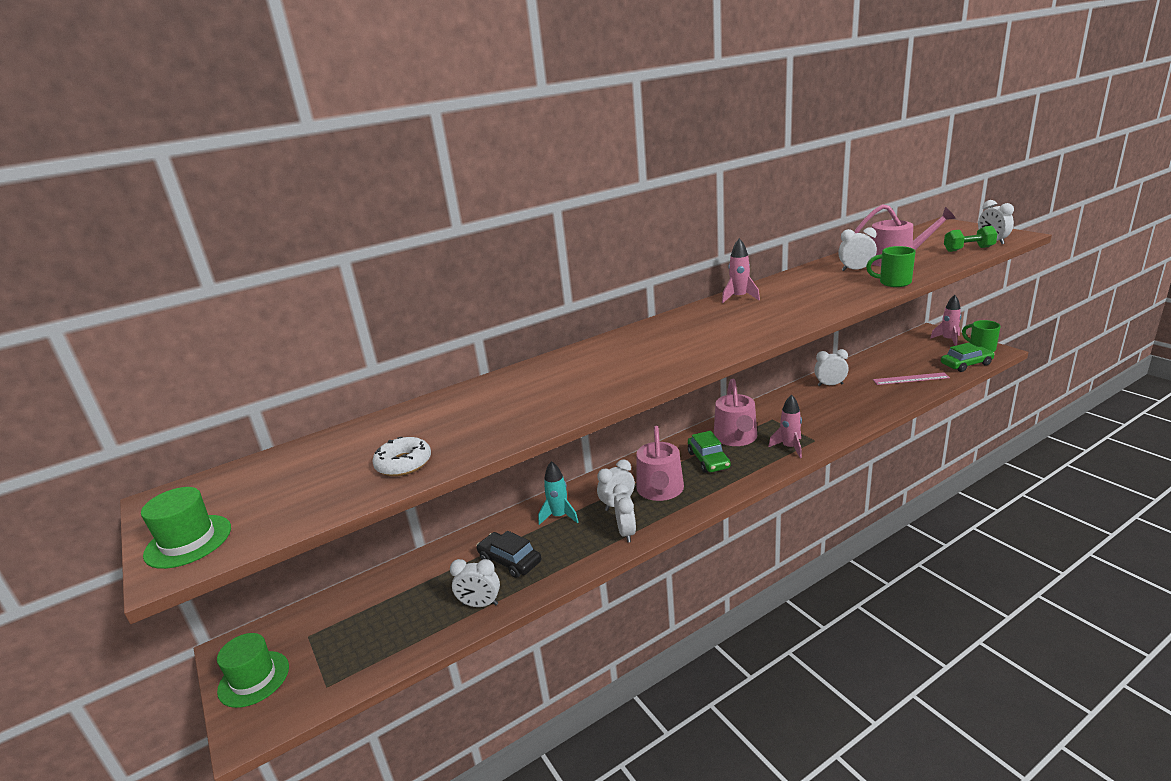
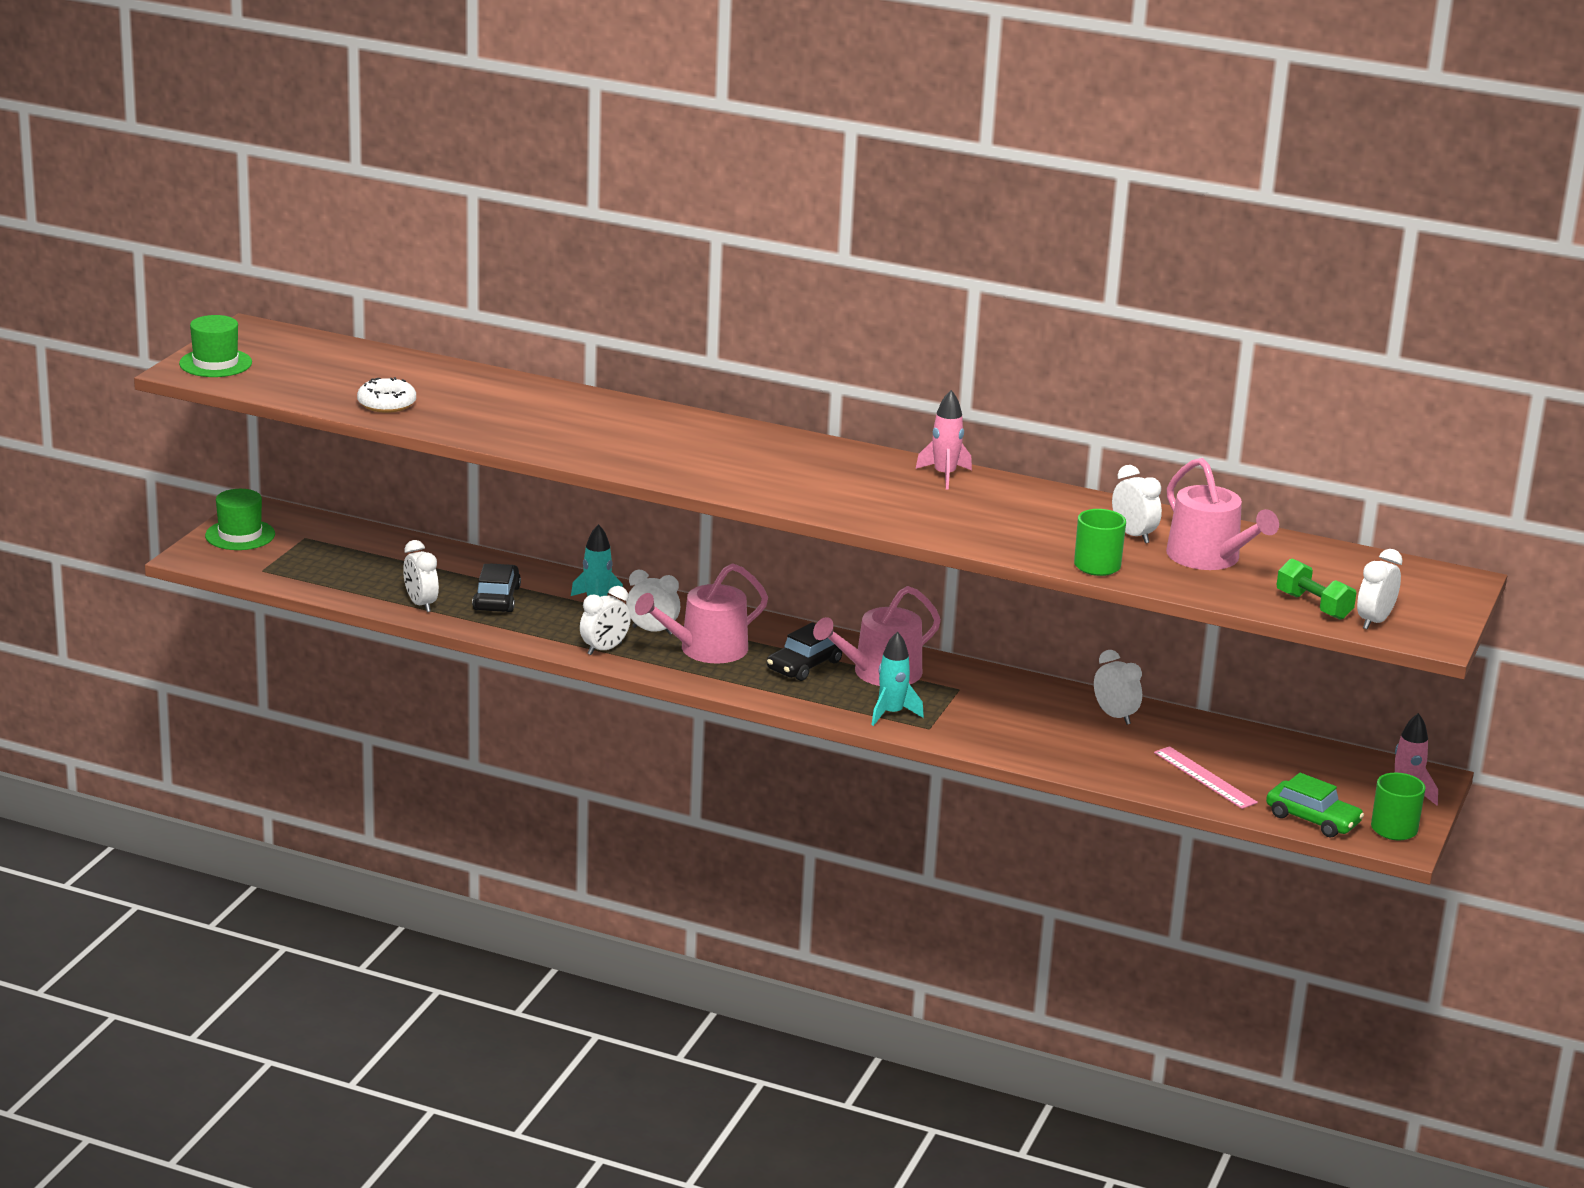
camera: 50 degrees right, 0 degrees up
green car [688,431,731,473] -> black car [767,622,842,681]
pink rocket [768,395,802,458] -> turquoise rocket [871,631,924,726]

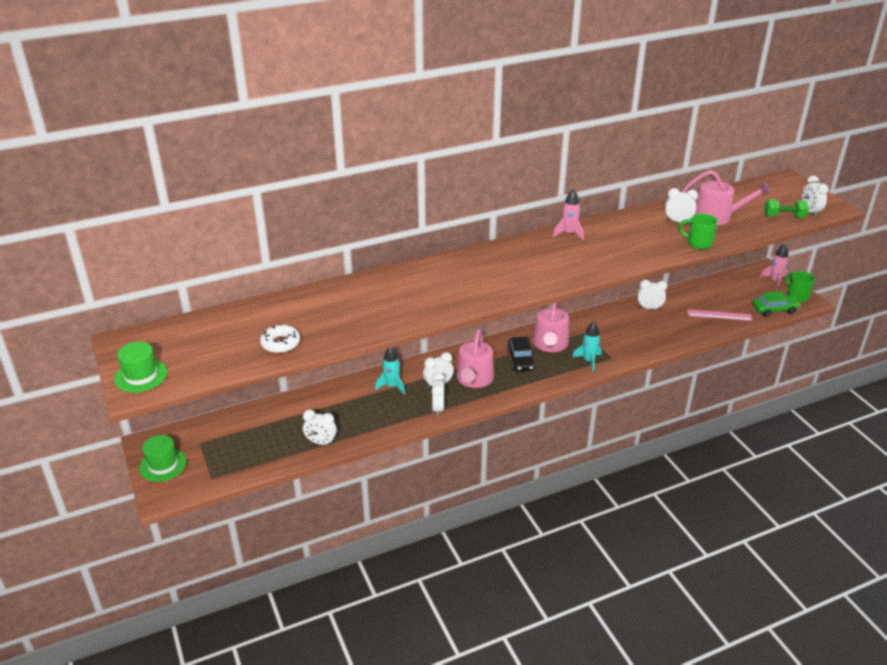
camera: 45 degrees left, 10 degrees up
black car [472,563,521,612] -> none

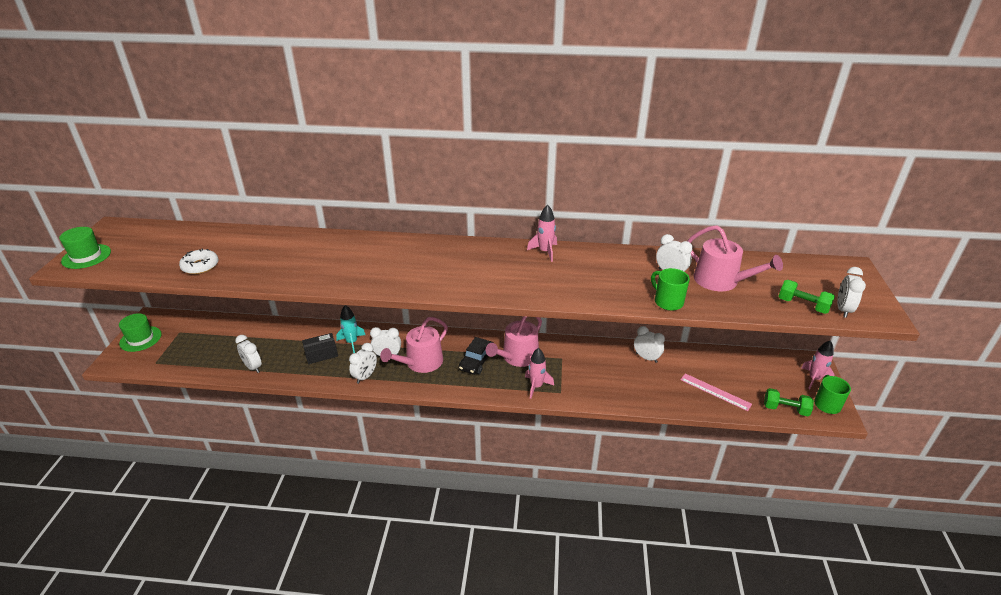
camera: 30 degrees right, 0 degrees up
turquoise rocket [572,322,601,372] -> pink rocket [525,348,554,399]
green car [752,291,800,317] -> green dumbbell [764,388,814,416]
none -> black box [302,333,338,364]

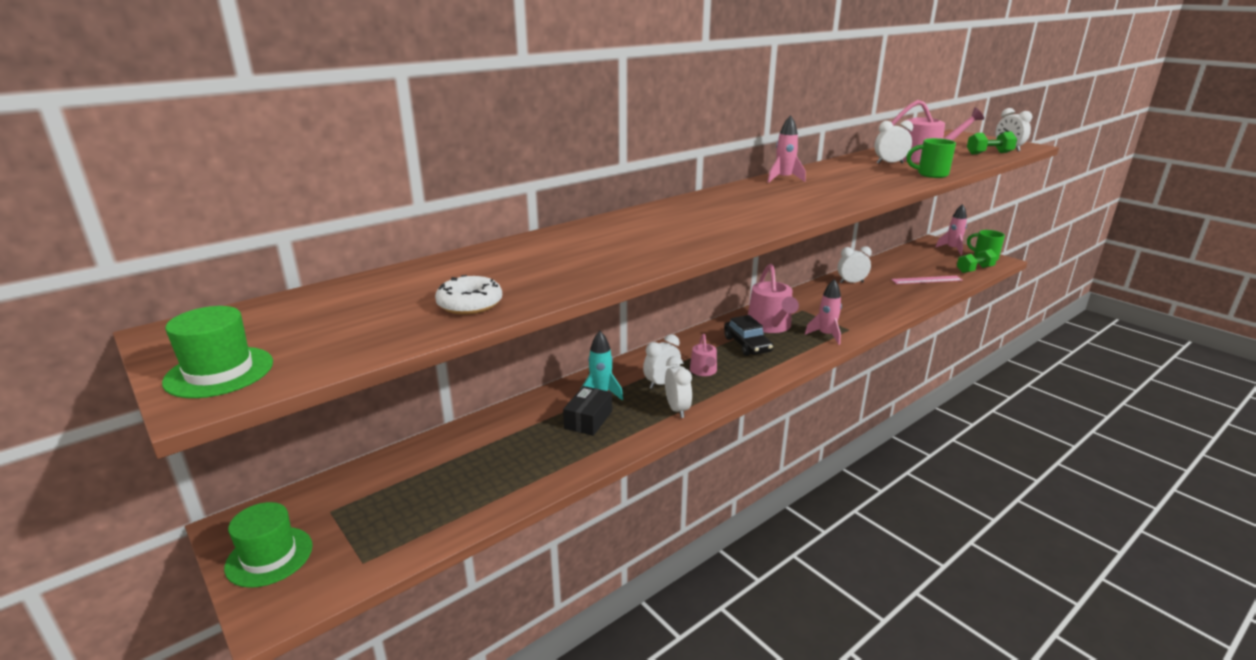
camera: 45 degrees left, 10 degrees down
white clock [235,335,262,373] -> none
pink watering can [380,317,448,373] -> pink watering can [690,334,717,376], size x0.54

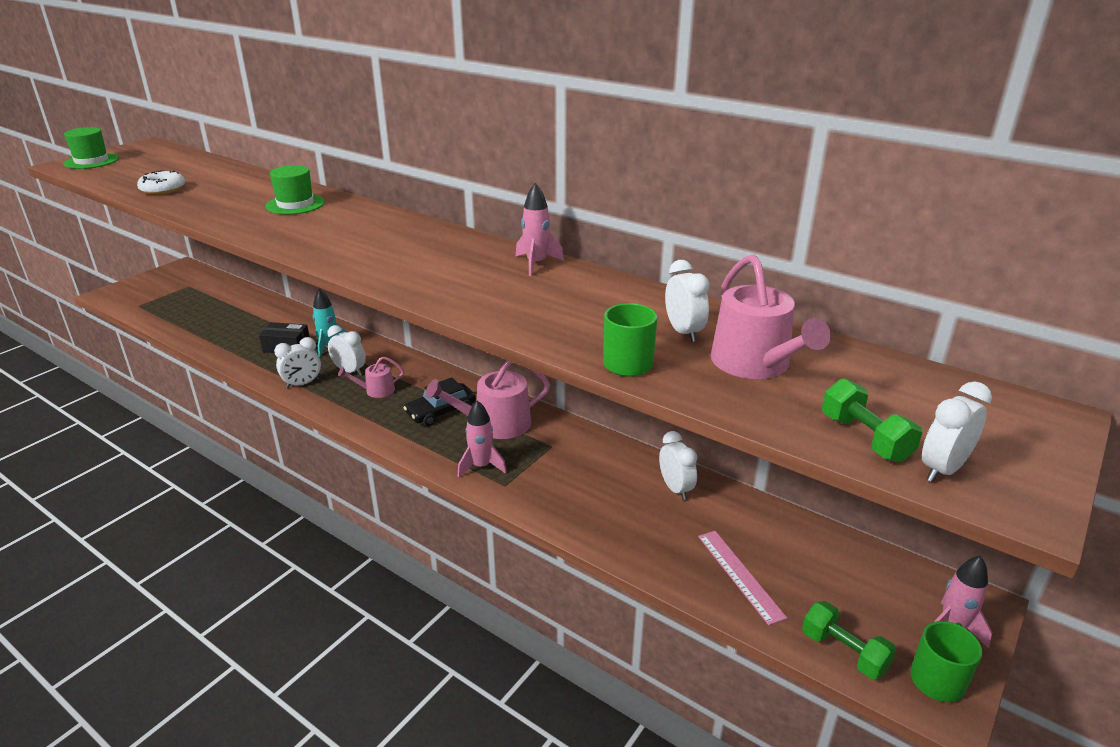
camera: 75 degrees right, 5 degrees up
green hat [224,502,313,588] -> green hat moved to [266,165,325,215]

